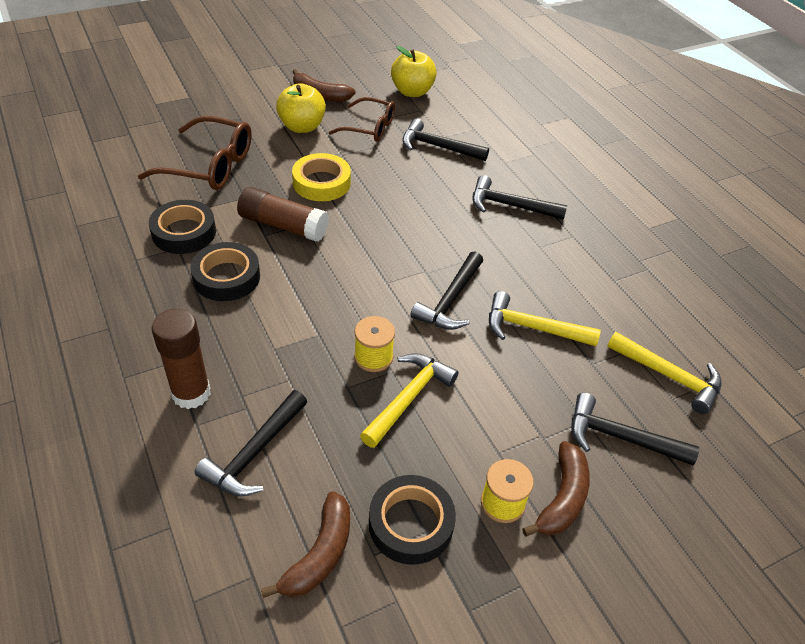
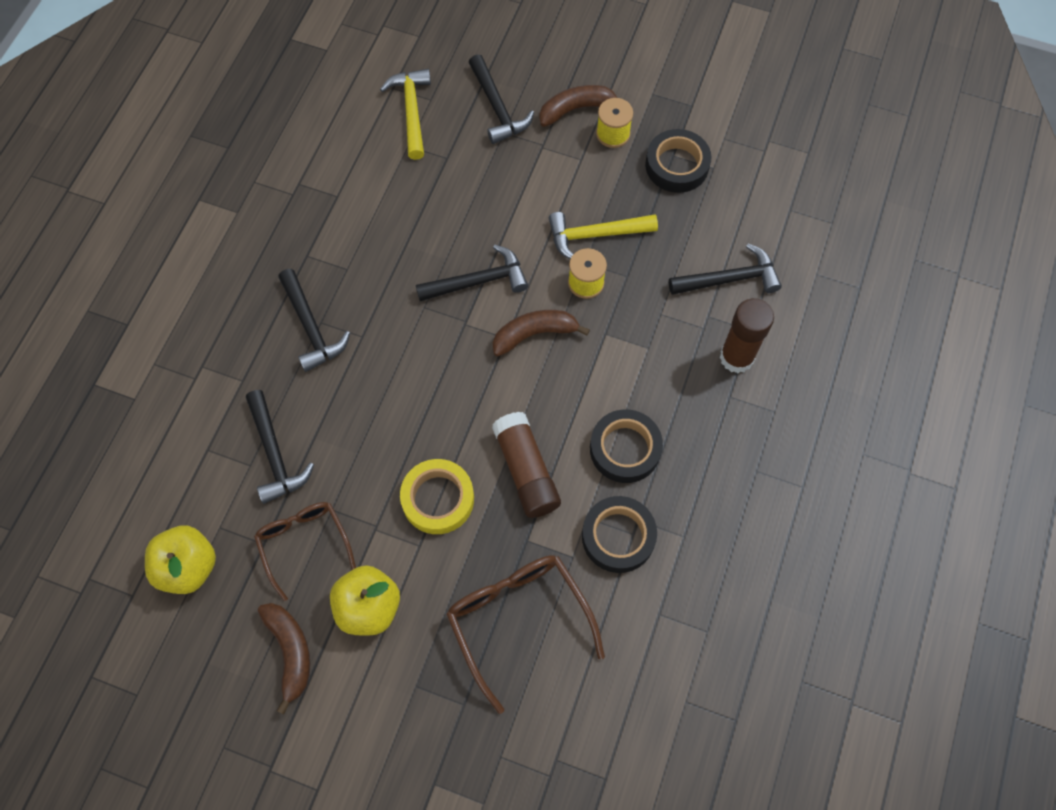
camera: 130 degrees left, 20 degrees up
brown banana [261,491,350,598] -> brown banana moved to [493,310,590,356]
yellow hammer [489,291,601,346] -> none

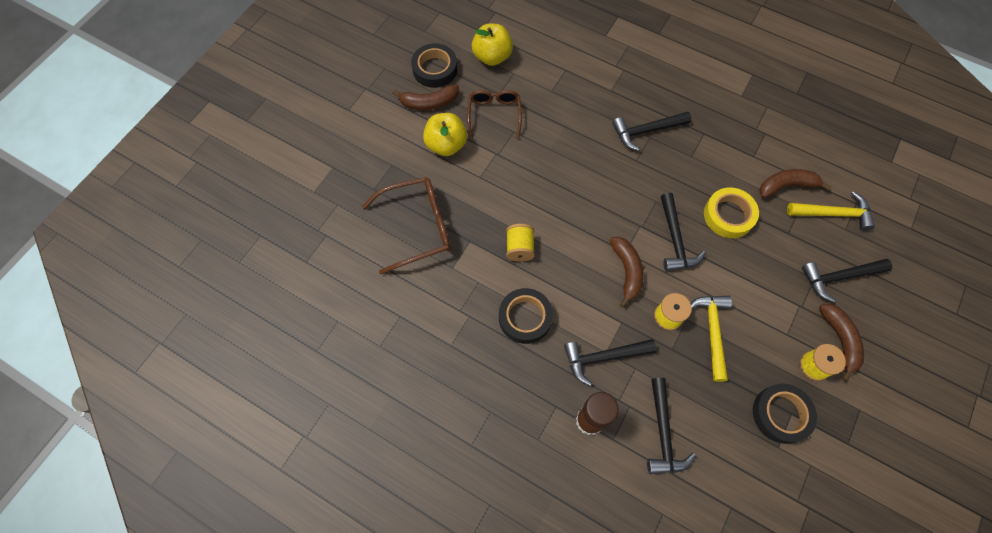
camera: 100 degrees right, 0 degrees up
black hammer [246,390,314,504] -> black hammer moved to [564,339,656,386]
brown glasses [254,502,356,601] -> brown glasses turned 75 degrees counterclockwise [467,90,522,139]
yellow tape [400,459,474,534] -> yellow tape moved to [704,188,759,238]
brown glue stick [492,412,561,518] -> yellow spool [506,224,535,262]
black tape [582,496,657,573] -> black tape moved to [411,43,457,88]
none -> brown banana [759,169,831,198]

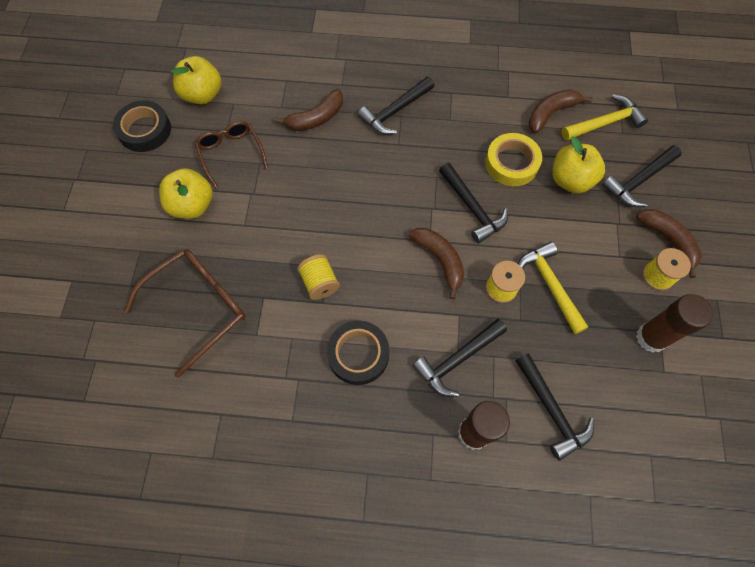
camera: 25 degrees left, 0 degrees up
brown banana [392,84,459,110] -> brown banana moved to [275,89,343,131]
black tape [753,384,817,444] -> brown glue stick [636,294,713,353]
none -> yellow apple [552,137,605,193]

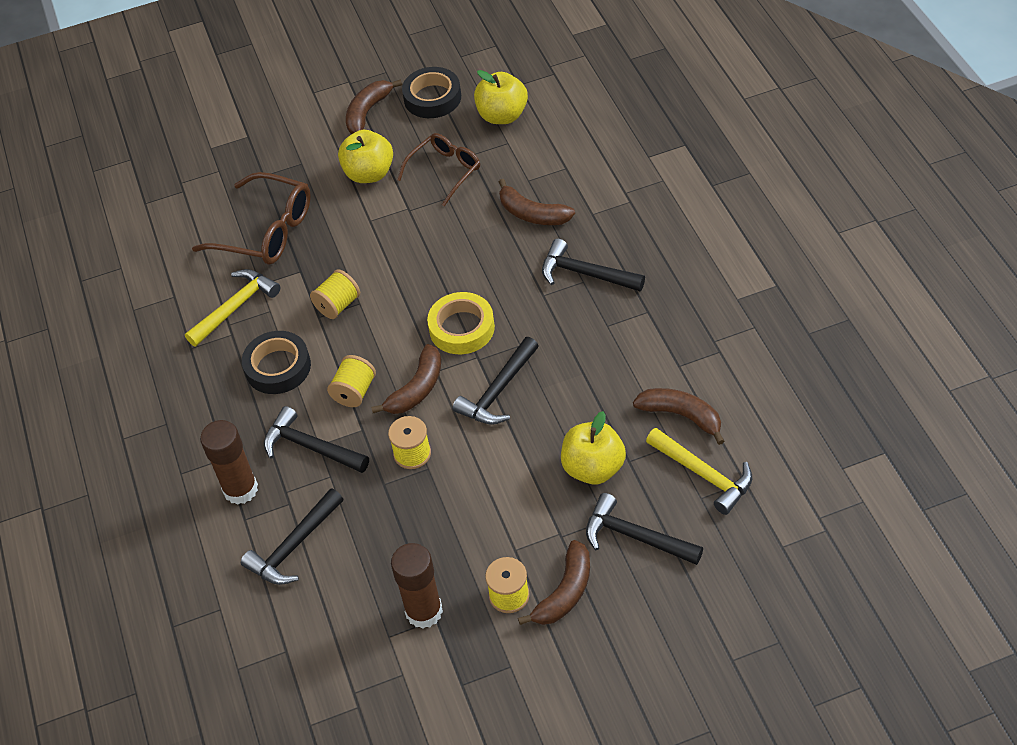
camera: 70 degrees right, 15 degrees down
yellow tape [485,133,542,186] -> yellow tape moved to [427,292,495,354]
yellow hammer [518,242,588,334] -> yellow hammer moved to [185,269,280,346]
none -> yellow spool [327,355,376,407]
none -> brown banana [346,79,402,134]

